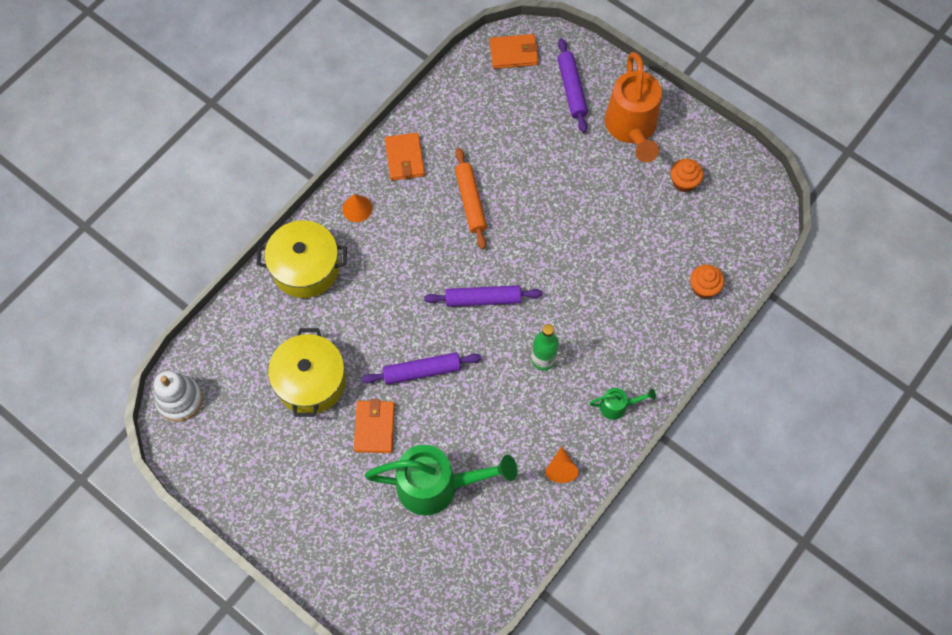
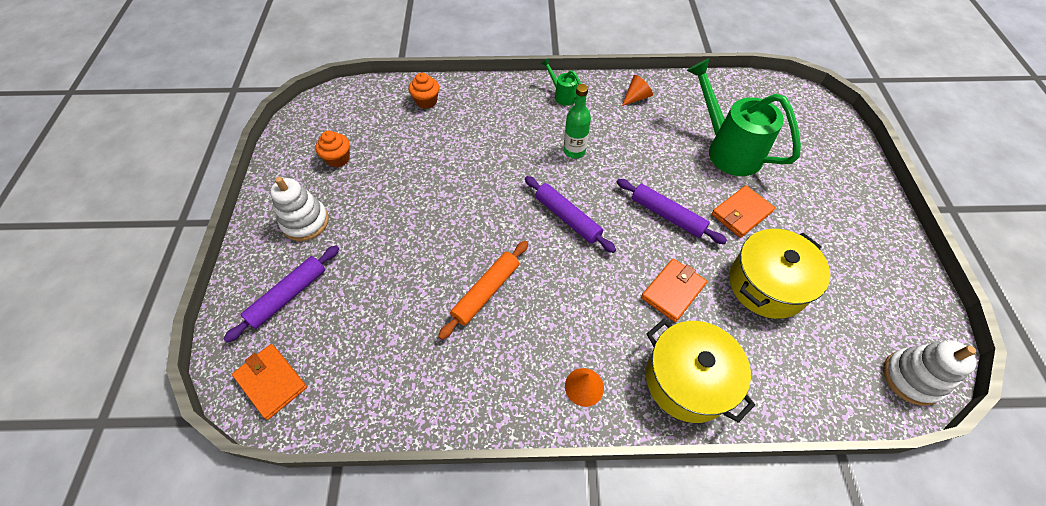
camera: 130 degrees left, 10 degrees down
orange wallet [385,133,425,181] -> orange wallet moved to [641,258,707,322]
orange watering can [605,52,662,162] -> white stacking toy [270,177,329,241]

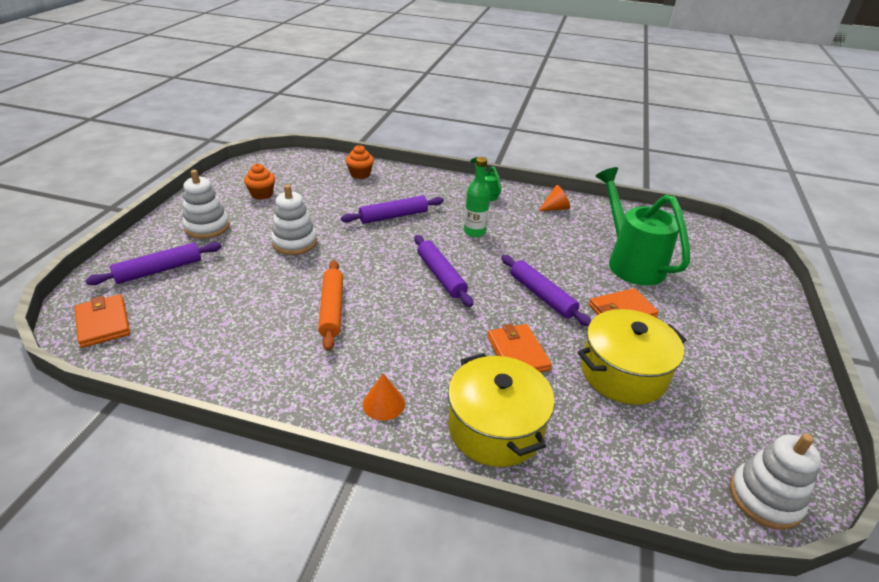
camera: 15 degrees right, 20 degrees down
orange rolling pin [438,241,528,340] -> orange rolling pin turned 60 degrees counterclockwise [318,260,343,351]
orange wallet [641,258,707,322] -> orange wallet turned 75 degrees counterclockwise [487,324,552,372]
none -> white stacking toy [271,185,317,255]
none -> purple rolling pin [341,196,444,224]

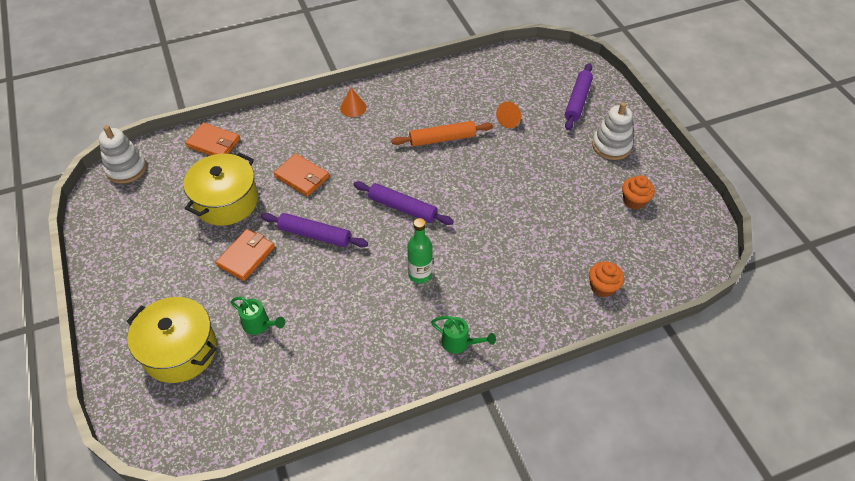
camera: 145 degrees right, 15 degrees up
orange wallet [75,294,130,348] -> orange wallet moved to [185,122,240,156]
white stacking toy [271,185,317,255] -> none
orange rolling pin [318,260,343,351] -> orange rolling pin turned 60 degrees counterclockwise [391,121,493,147]
purple rolling pin [341,196,444,224] -> none
yellow pot [448,353,555,467] -> yellow pot moved to [127,297,217,383]
orange cone [539,185,570,211] -> orange cone moved to [496,101,521,128]
green watering can [596,167,690,285] -> green watering can [231,297,285,335], size x0.45

